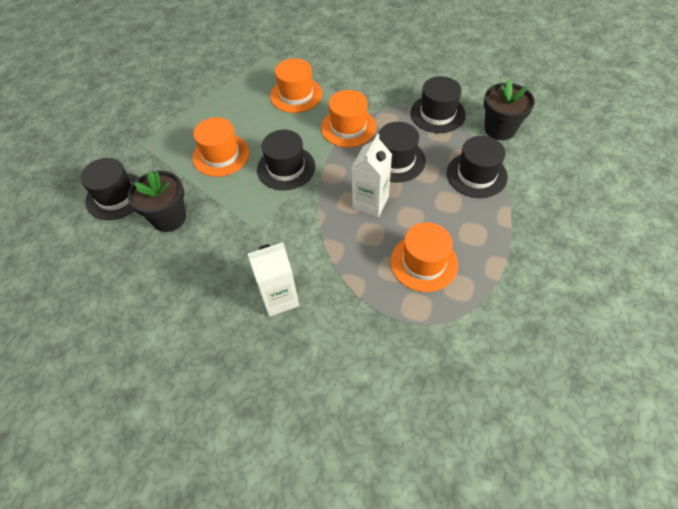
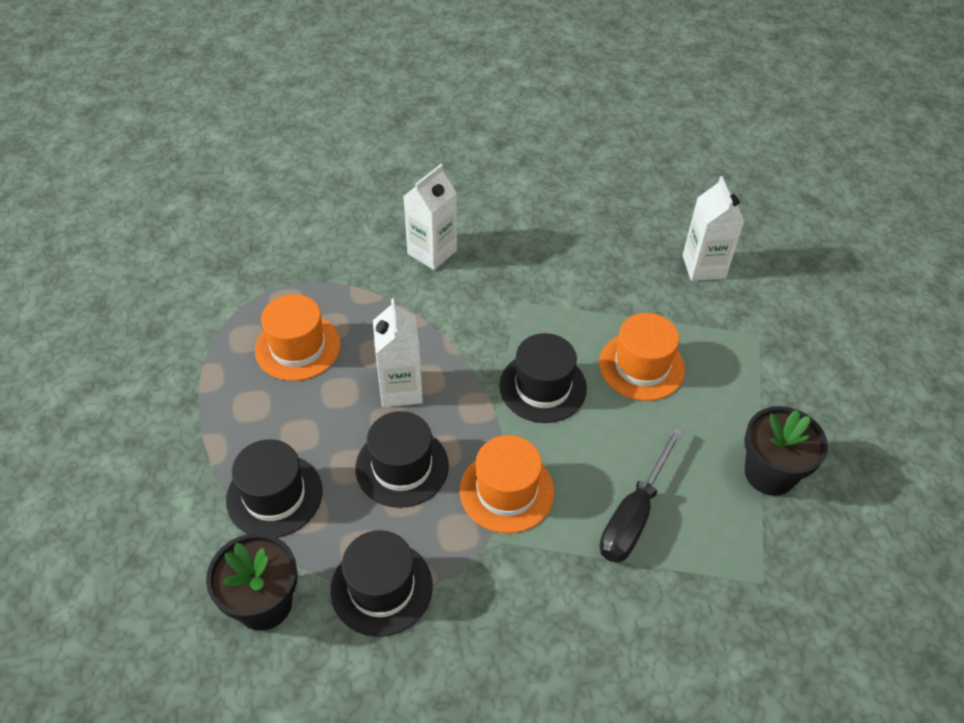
camera: 145 degrees right, 5 degrees down
black hat [80,158,139,220] -> white carton [683,176,744,281]
black flower pot [128,171,186,232] -> black flower pot moved to [744,406,828,496]
orange hat [270,58,322,113] -> black screwdriver [600,427,684,563]

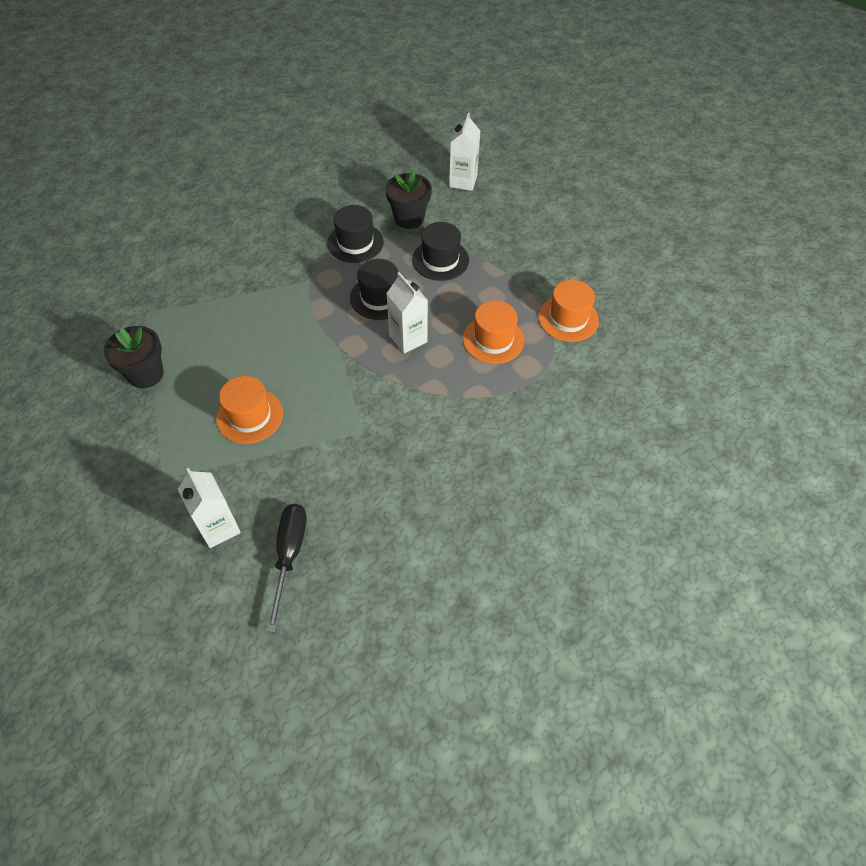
camera: 155 degrees right, 5 degrees up
white carton [403,164,457,270] -> white carton moved to [449,113,480,191]
orange hat [460,435,554,533] -> orange hat moved to [538,280,599,342]
black hat [499,333,587,423] -> none
black screwdriver [600,427,684,563] -> black screwdriver moved to [267,504,307,632]

